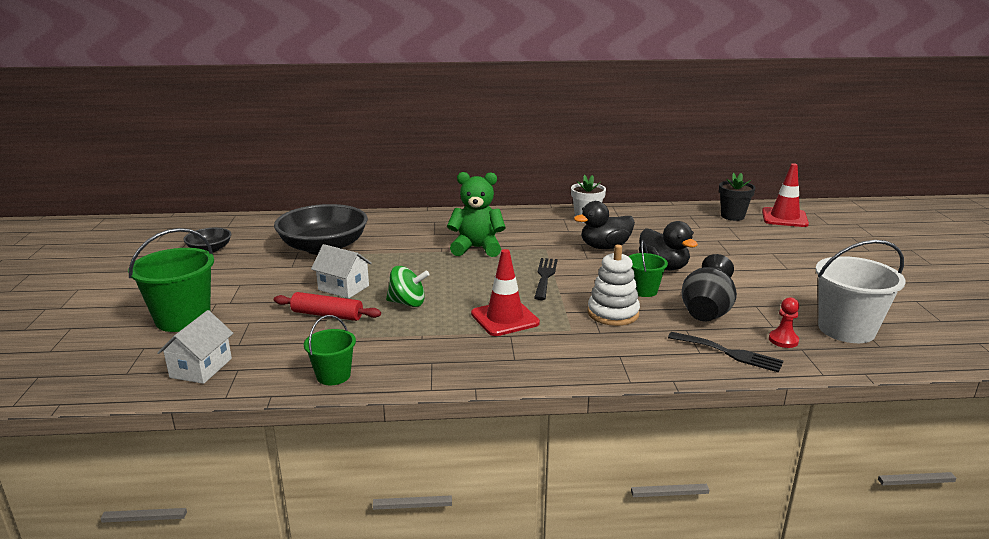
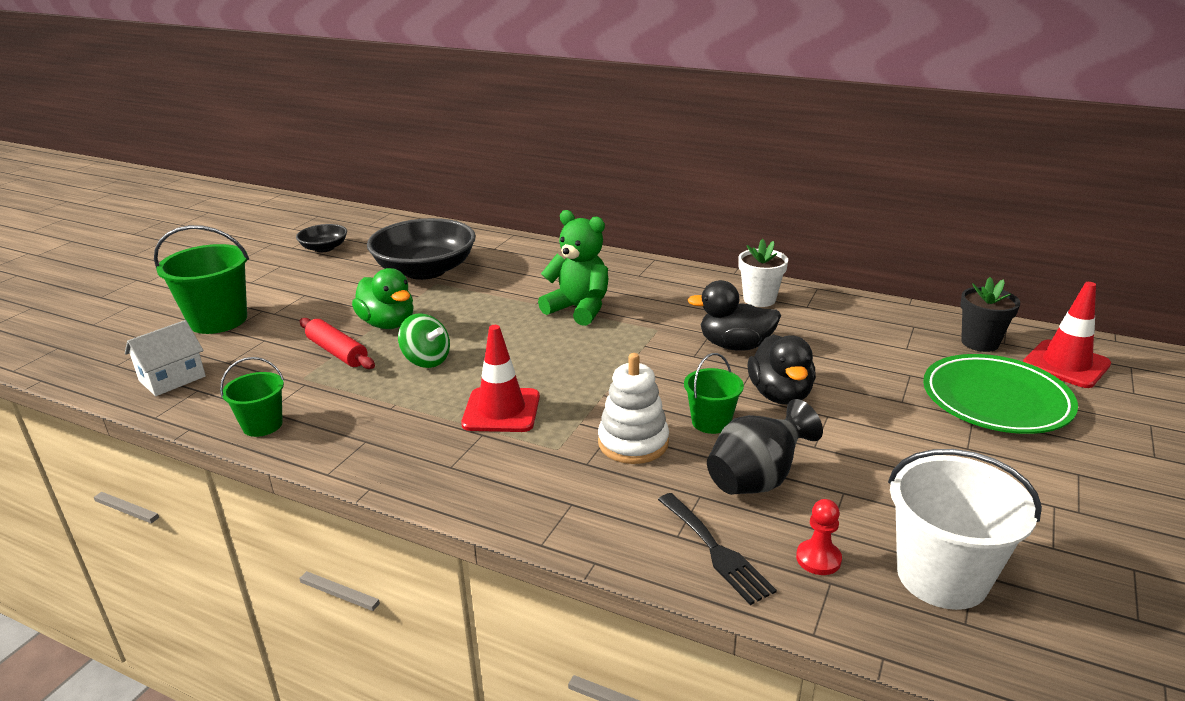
camera: 30 degrees right, 5 degrees up
white house [311,244,372,299] -> green duck [352,268,414,329]
black fork [534,258,558,300] -> none
none -> green plate [923,354,1078,434]

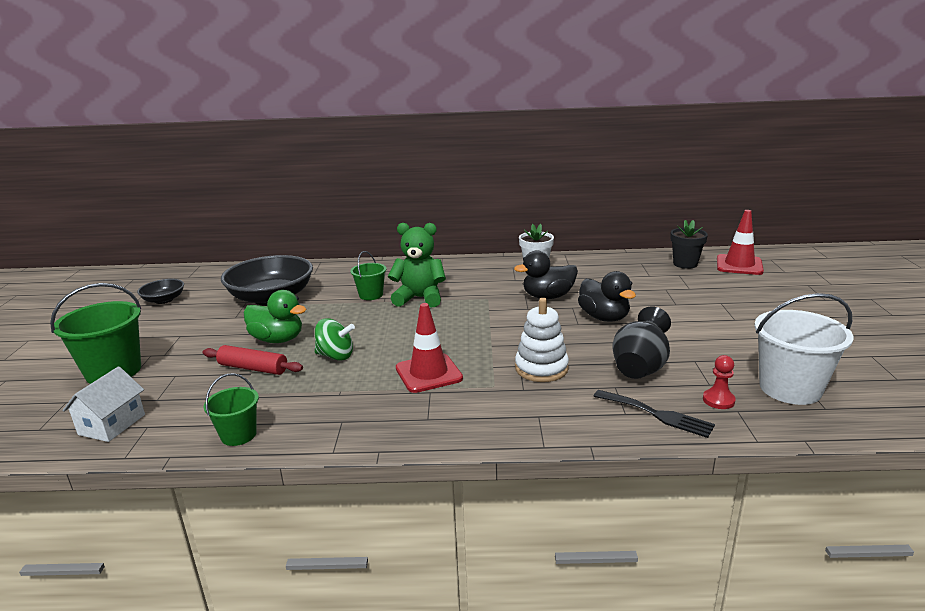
camera: 25 degrees left, 5 degrees down
green bucket [684,353,744,434] -> green bucket moved to [350,251,387,300]
green plate [923,354,1078,434] -> none

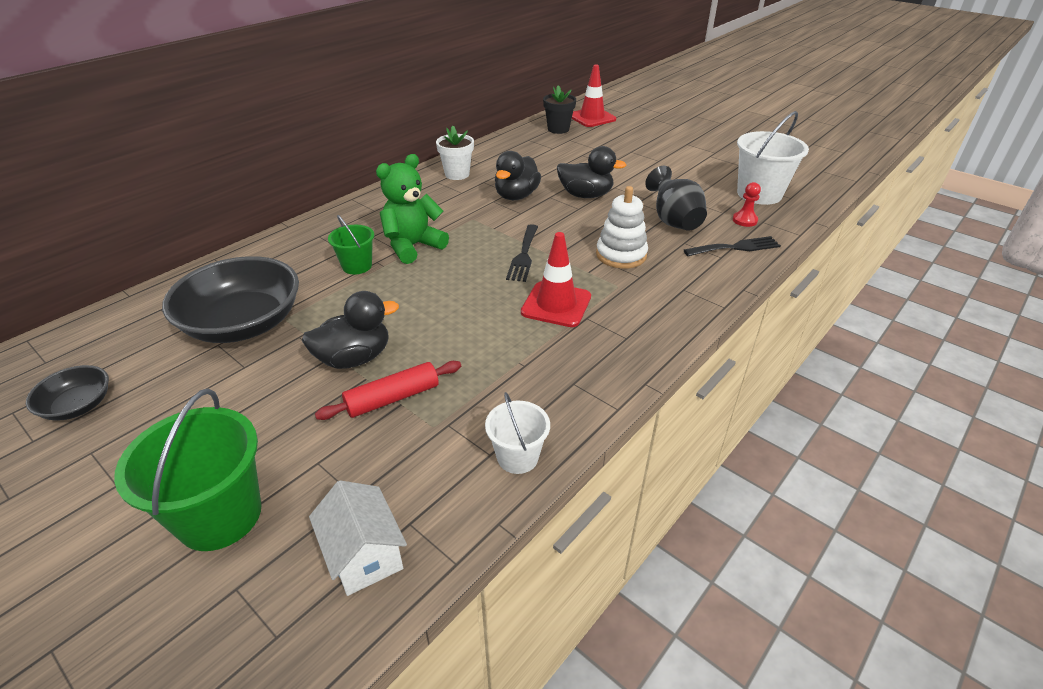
camera: 50 degrees left, 15 degrees up
green bucket [204,373,259,446] -> white bucket [485,392,550,474]
green duck [244,290,306,343] -> black duck [301,291,399,369]
green spinning top [315,318,355,361] -> none
none -> black fork [506,224,538,282]

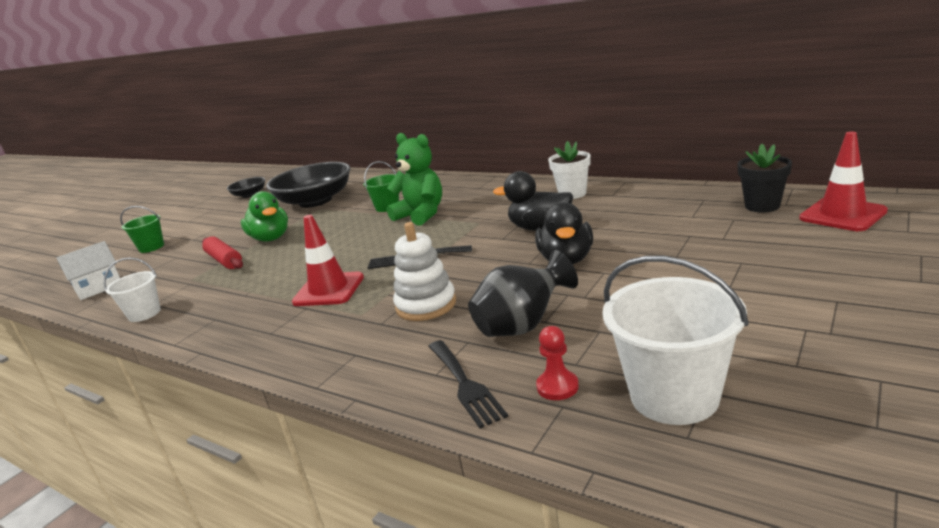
camera: 85 degrees right, 15 degrees down
green bucket [114,388,261,551] -> green bucket [120,206,164,253], size x0.57
black duck [301,291,399,369] -> green duck [241,191,288,241]

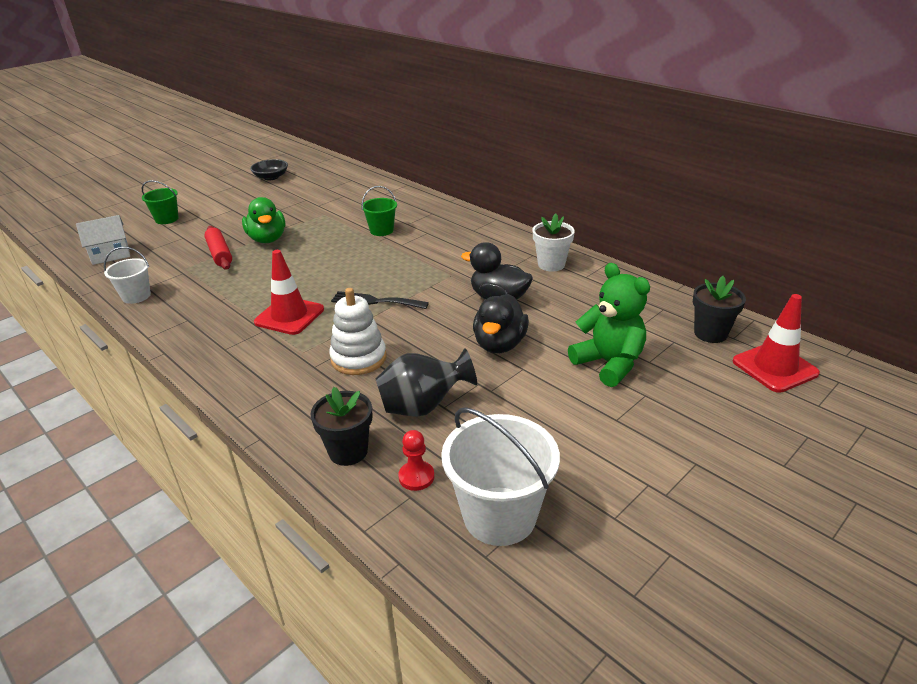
camera: 10 degrees right, 10 degrees up
black bowl [266,162,350,208] -> none
green teddy bear [387,133,442,225] -> green teddy bear moved to [568,263,650,387]
black fork [428,340,508,428] -> black flower pot [311,387,372,466]

